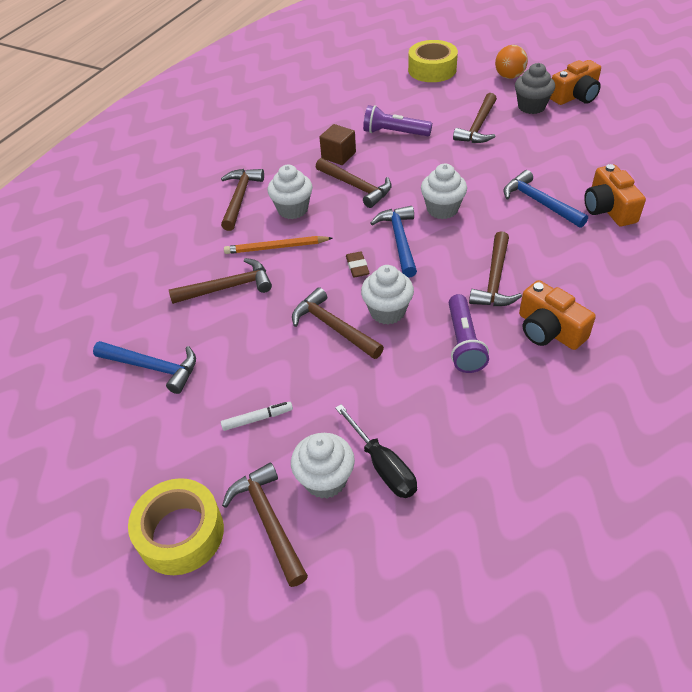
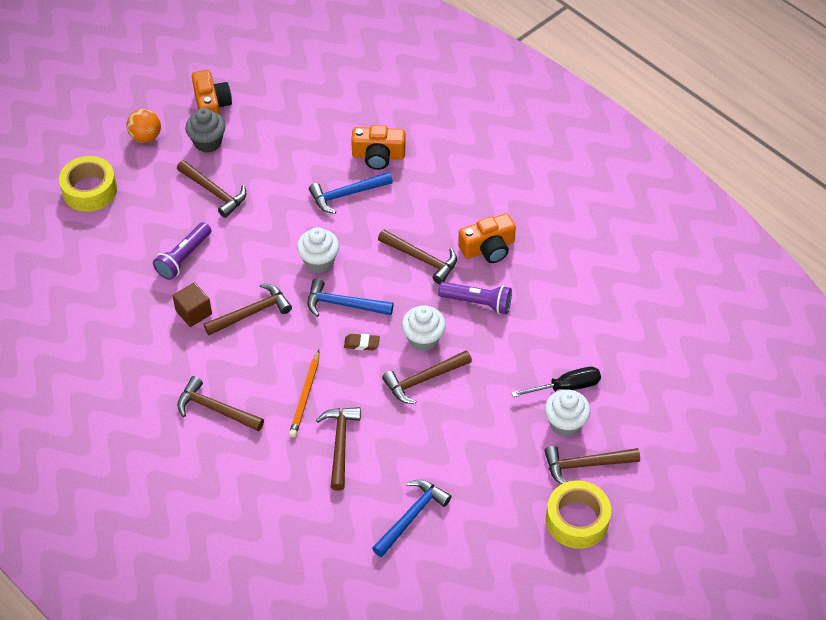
camera: 75 degrees left, 5 degrees up
white marker [221,402,293,431] -> none
white cupcake [268,165,313,219] -> none

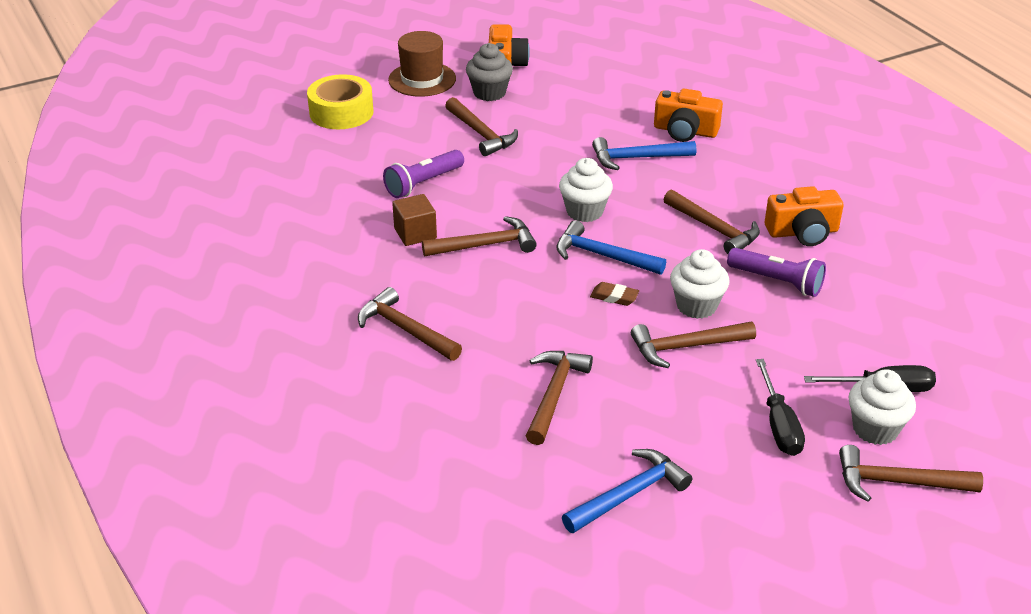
camera: 15 degrees right, 15 degrees down
orange ball [126,109,161,143] -> brown hat [388,31,456,97]
orange pencil [289,350,319,437] -> none
yellow tape [546,480,611,549] -> none
none -> black screwdriver [756,359,805,456]

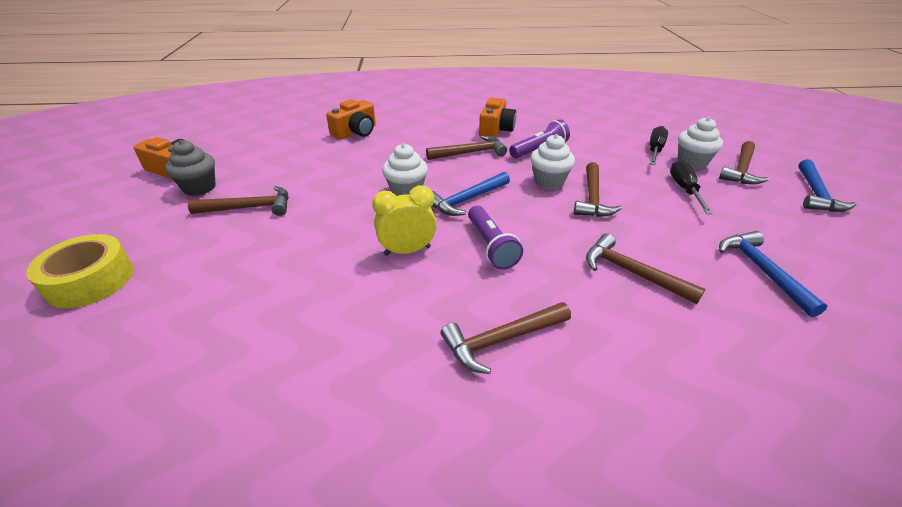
camera: 65 degrees left, 0 degrees up
purple flashlight [383,150,464,198] -> purple flashlight moved to [468,206,523,270]
brown hat [388,31,456,97] -> none
brown cube [392,194,437,246] -> none
brown hammer [422,216,537,256] -> yellow clock [372,185,437,256]
brown eraser [590,282,639,306] -> none
blue hammer [592,137,696,170] -> blue hammer moved to [798,159,857,212]
black screwdriver [756,359,805,456] -> black screwdriver turned 105 degrees counterclockwise [670,160,713,214]

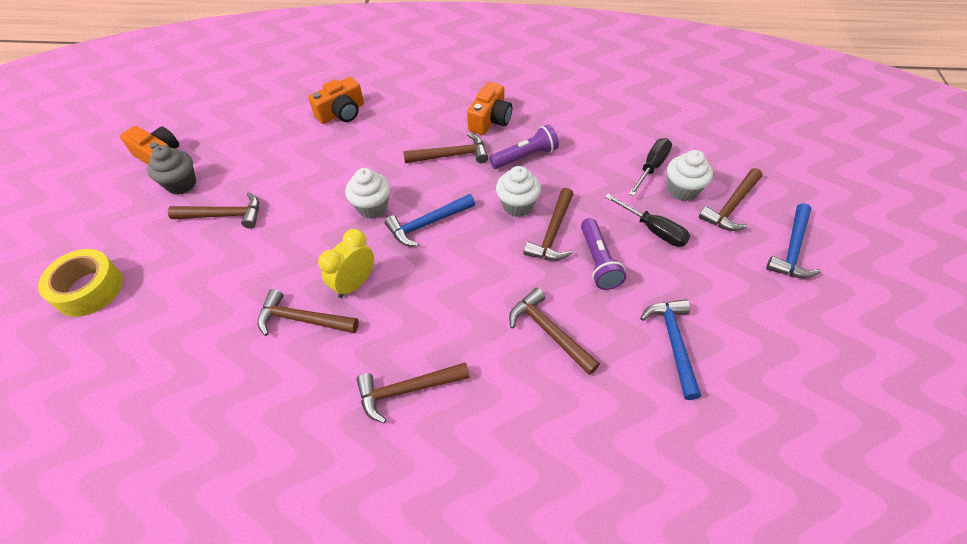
camera: 10 degrees right, 15 degrees up
yellow clock [372,185,437,256] -> yellow clock turned 45 degrees counterclockwise [318,229,374,298]
purple flashlight [468,206,523,270] -> purple flashlight moved to [581,218,626,290]
black screwdriver [670,160,713,214] -> black screwdriver turned 120 degrees clockwise [605,194,690,247]
none -> brown hammer [257,289,359,336]

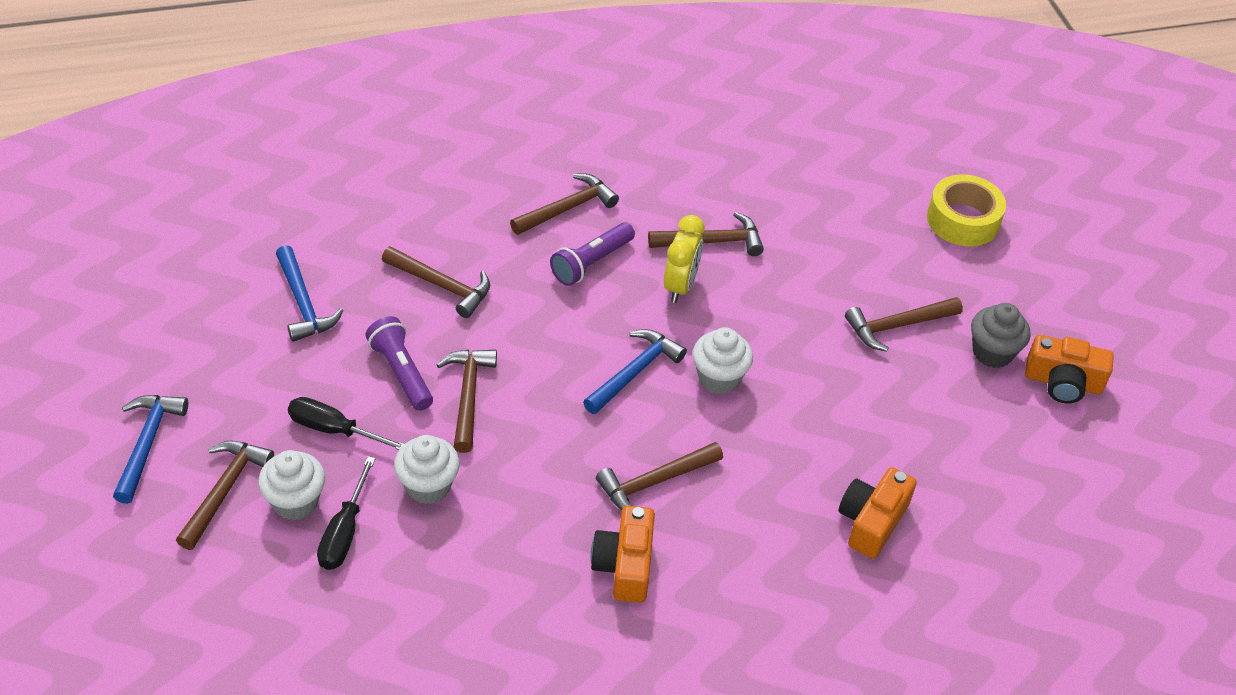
camera: 155 degrees right, 5 degrees down
purple flashlight [489,124,559,169] -> purple flashlight moved to [550,222,635,286]
white cupcake [496,166,541,217] -> white cupcake moved to [394,435,460,504]

